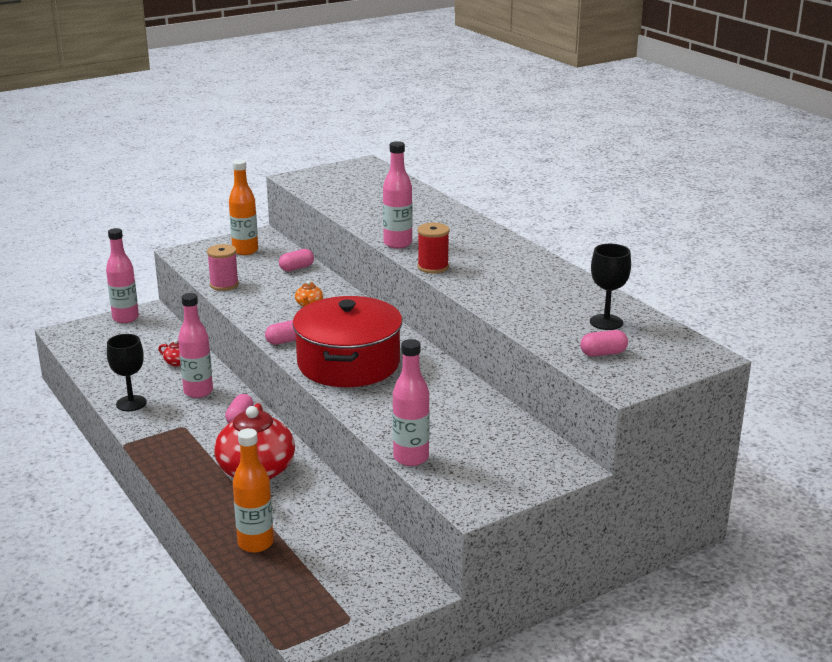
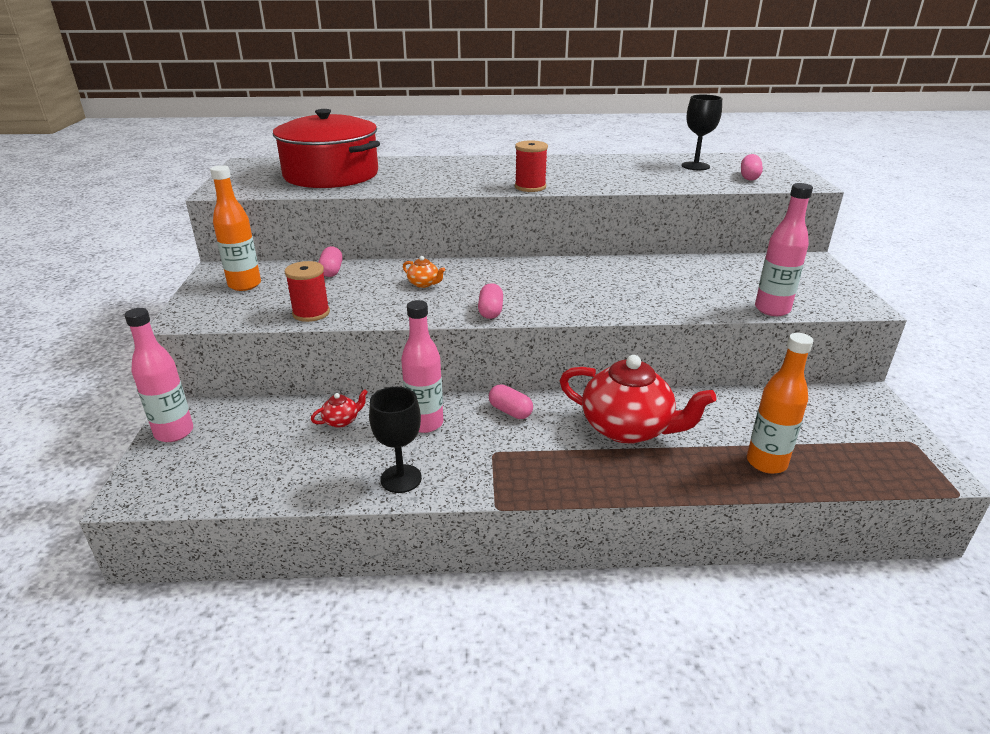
camera: 60 degrees left, 5 degrees up
pink spool [207,244,239,291] -> red spool [285,261,330,322]
red pot [292,296,402,387] -> red pot moved to [273,109,380,188]
pink bottle [383,141,412,249] -> none

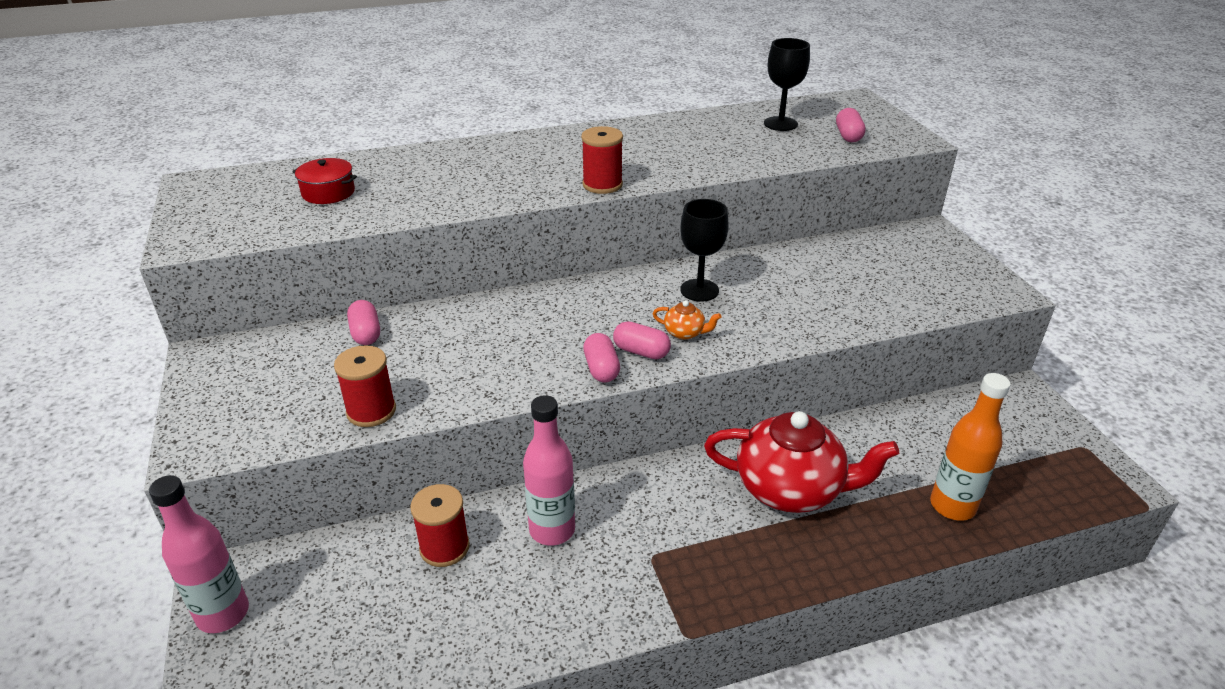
camera: 15 degrees left, 5 degrees up
orange bottle [210,165,261,291] -> none
red pot [273,109,380,188] -> red pot [292,158,357,204], size x0.41
red teapot [311,389,368,428] -> red spool [410,484,470,567]
black goblet [369,387,422,493] -> black goblet moved to [680,199,729,302]
orange teapot [403,256,445,288] -> orange teapot moved to [653,300,721,340]
pink capsule [489,384,533,419] -> pink capsule moved to [613,321,671,359]
pink bottle [755,183,813,316] -> none

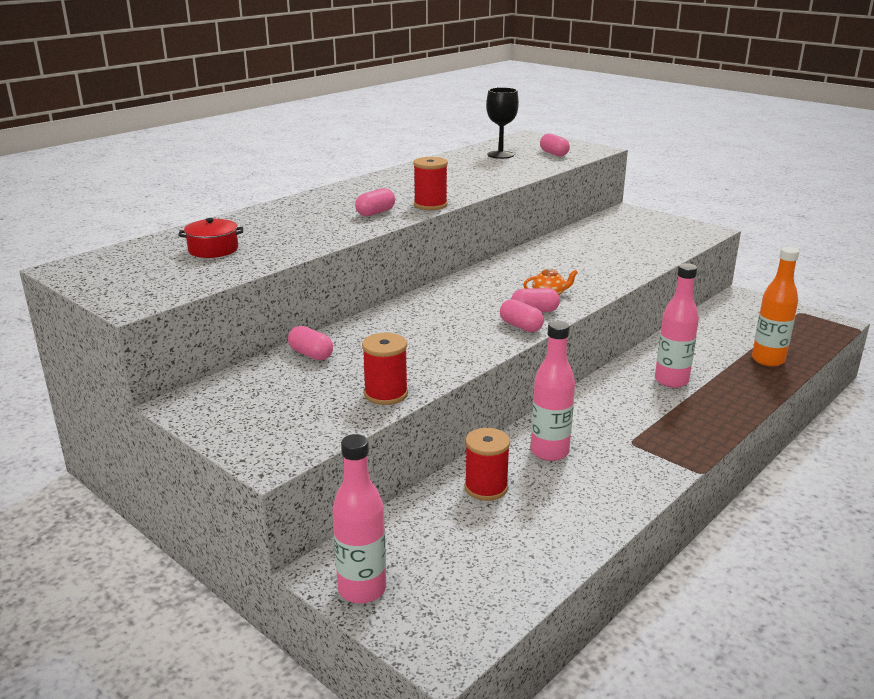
camera: 30 degrees left, 10 degrees down
black goblet [680,199,729,302] -> none
red teapot [704,411,899,513] -> pink bottle [655,263,699,388]
none -> pink capsule [355,188,395,217]

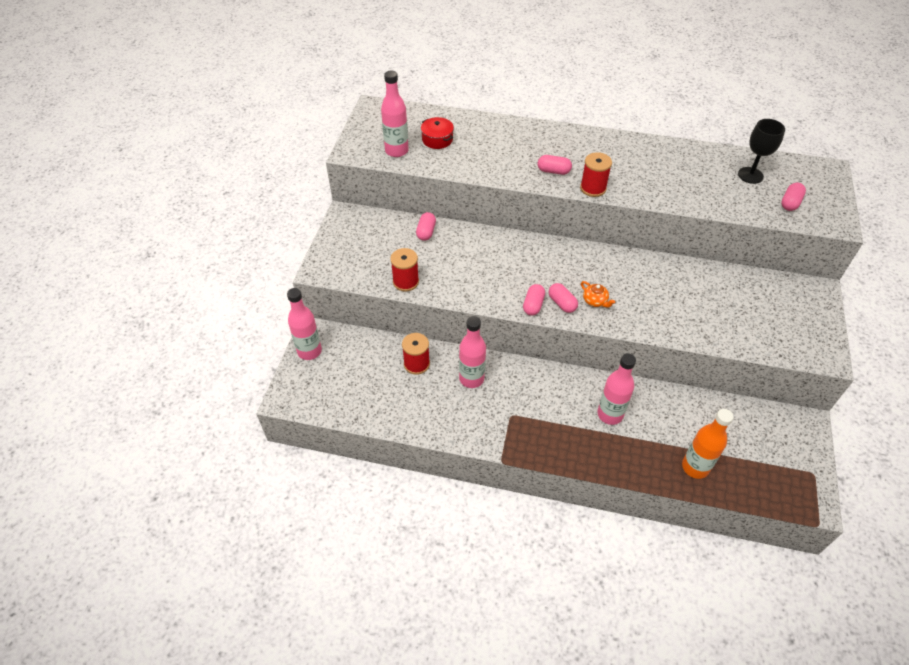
camera: 60 degrees right, 25 degrees up
none -> pink bottle [381,70,409,157]

